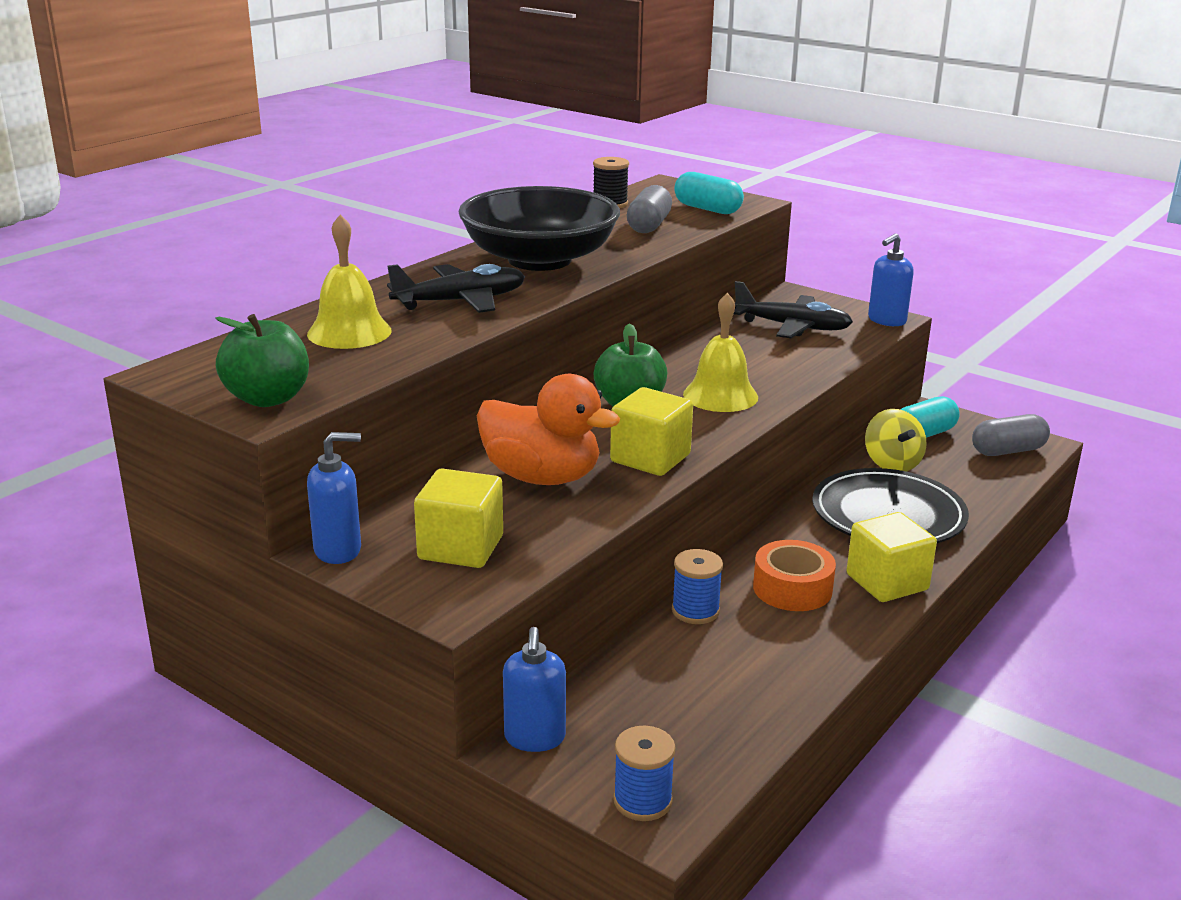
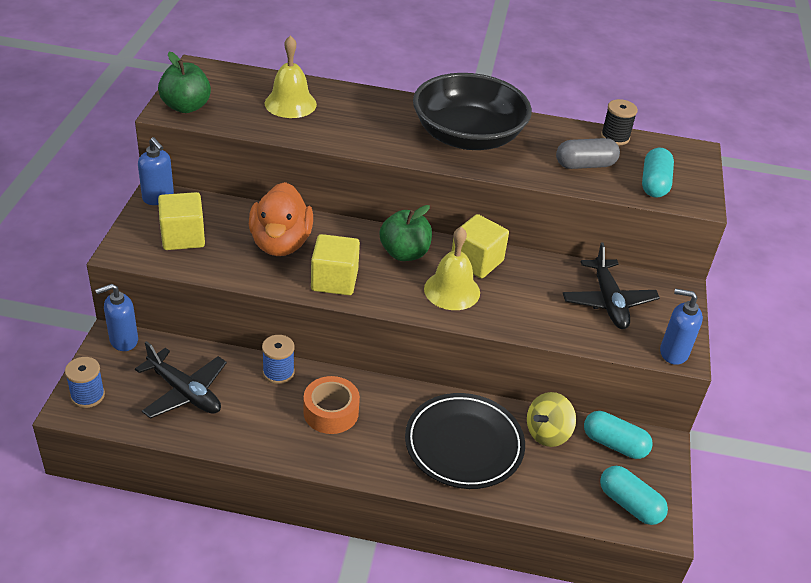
camera: 60 degrees right, 15 degrees up
black plane [387,264,525,313] -> black plane moved to [135,341,227,419]
yellow cube [846,512,937,602] -> yellow cube moved to [452,214,509,278]
grey capsule [972,414,1050,456] -> turquoise capsule [600,466,668,525]

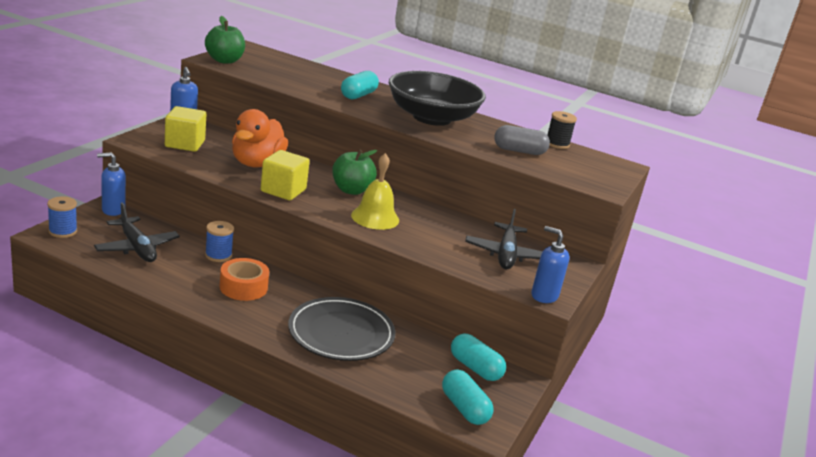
camera: 15 degrees right, 15 degrees down
yellow bell [265,35,317,118] -> none
yellow cube [452,214,509,278] -> none
yellow spinning top [527,392,576,447] -> none
turquoise capsule [642,148,674,198] -> turquoise capsule moved to [341,71,379,99]

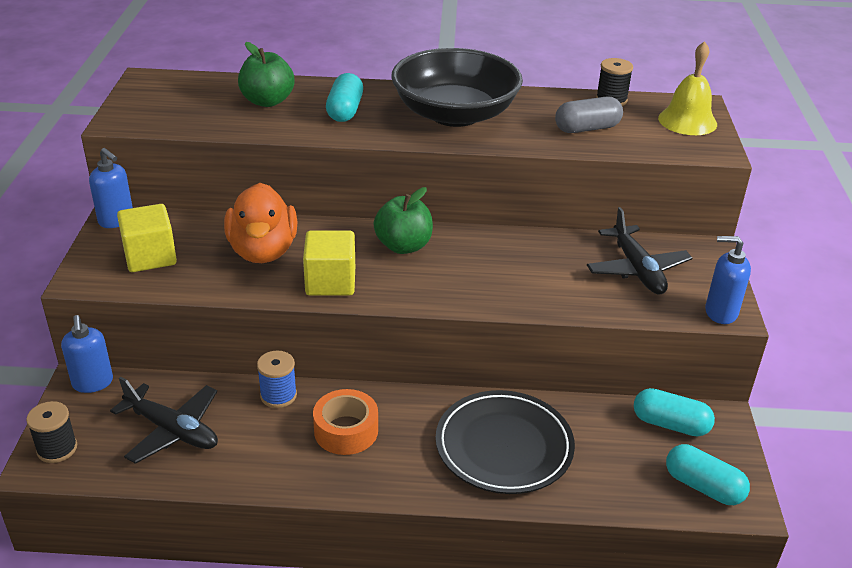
camera: 20 degrees left, 10 degrees up
blue spool [47,196,77,238] -> black spool [26,401,77,463]
blue soap dispenser [97,152,126,216] -> blue soap dispenser turned 75 degrees counterclockwise [61,315,113,393]
green apple [205,16,245,64] -> green apple moved to [238,42,294,107]
yellow bell [351,153,399,230] -> yellow bell moved to [658,41,717,135]

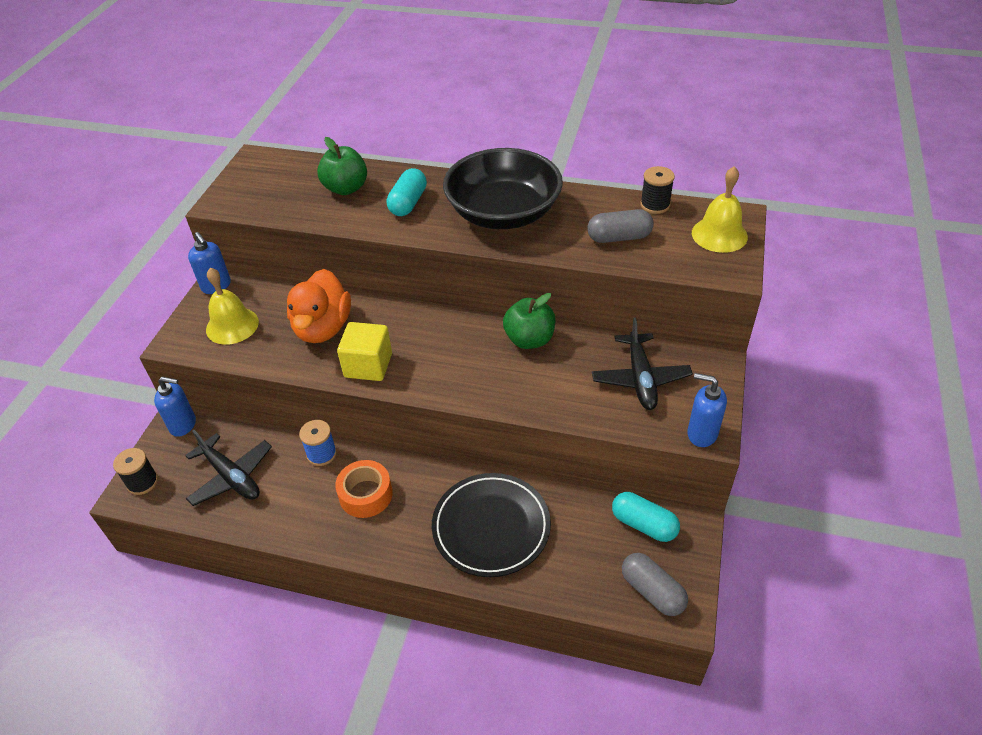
camera: 15 degrees right, 10 degrees up
blue soap dispenser [61,315,113,393] -> blue soap dispenser turned 75 degrees counterclockwise [154,377,196,437]
yellow cube [117,204,177,272] -> yellow bell [206,268,259,345]
green apple [373,187,433,254] -> green apple moved to [503,293,555,349]
turquoise capsule [666,444,750,505] -> grey capsule [622,553,688,616]

